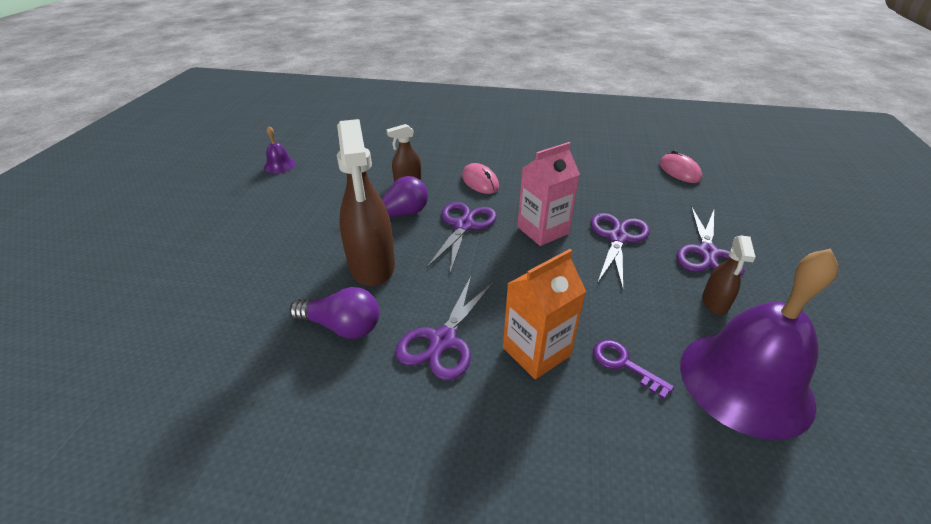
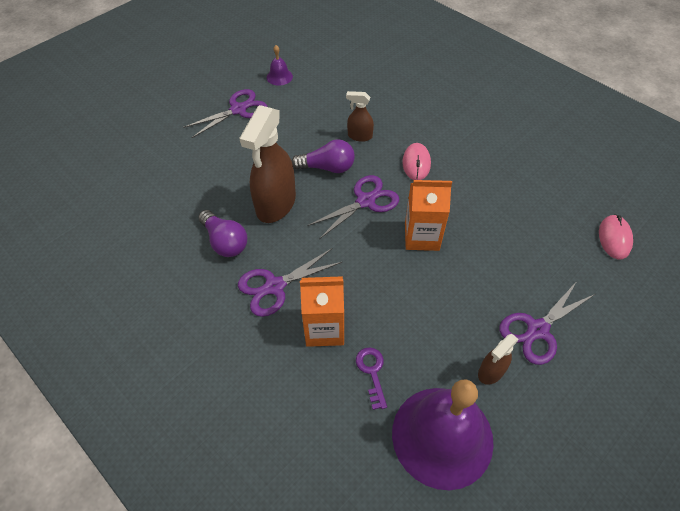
camera: 35 degrees right, 15 degrees up
pink carton [517,142,580,246] -> orange carton [405,180,452,251]
purple scissors [590,213,650,289] -> purple scissors moved to [183,89,267,138]

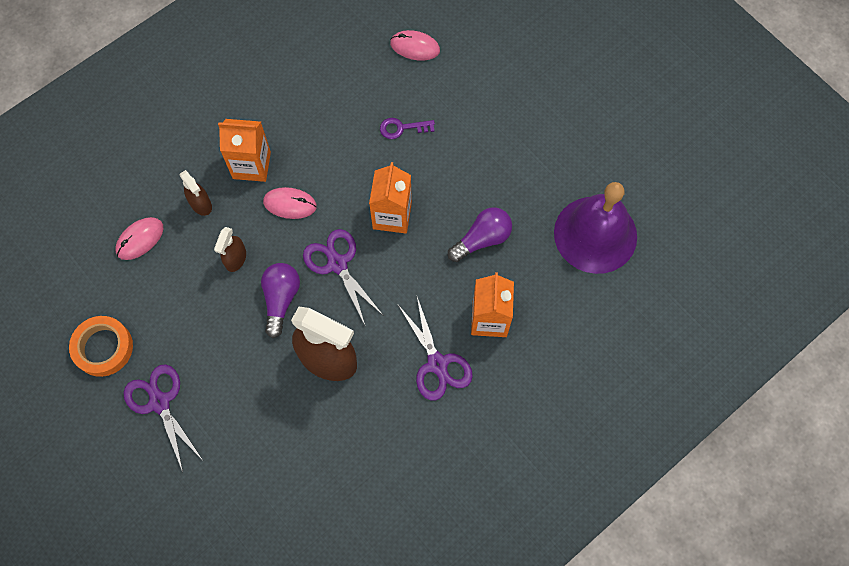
camera: 85 degrees left, 15 degrees up
purple light bulb [198,210,247,257] -> purple light bulb moved to [448,207,512,262]
purple bell [267,45,293,86] -> orange tape [69,316,133,377]
purple key [356,348,387,410] -> purple key moved to [380,118,435,139]
brown spray bottle [478,334,519,385] -> brown spray bottle moved to [180,170,212,216]
purple scissors [499,281,595,365] -> none
none -> pink mouse [115,217,163,260]
none -> orange carton [218,119,271,182]

